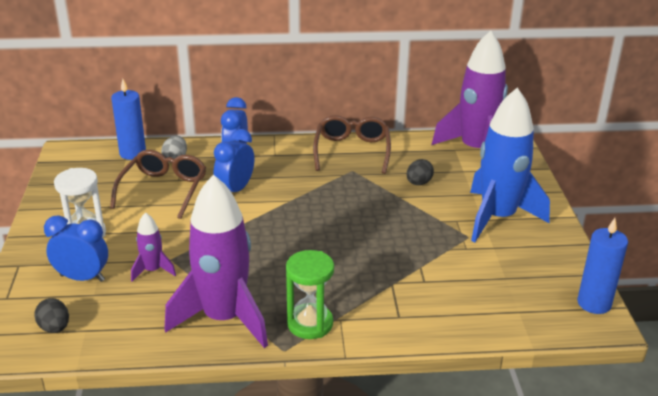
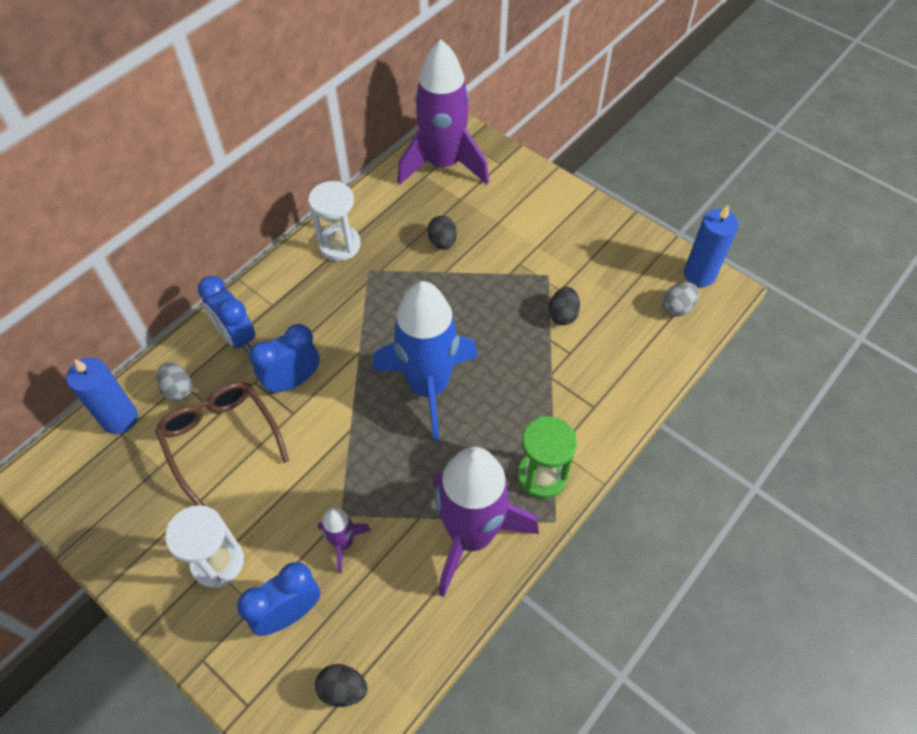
camera: 45 degrees left, 25 degrees up
blue clock [214,129,254,192] -> blue clock turned 75 degrees clockwise [249,324,320,394]
brown glasses [313,115,391,174] -> white hourglass [308,181,361,261]
blue rocket [470,87,550,242] -> blue rocket moved to [373,281,478,442]
none -> black egg [549,287,580,325]
none -> grey egg [662,282,699,317]

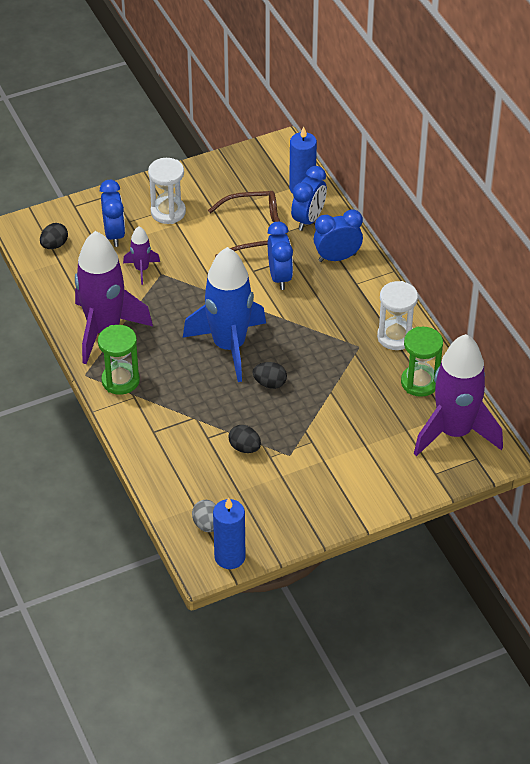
camera: 115 degrees right, 10 degrees down
grey egg [156,362,193,402] -> blue clock [291,166,327,231]
black egg [428,216,457,250] -> black egg moved to [253,362,287,389]
none -> green hourglass [401,327,443,397]

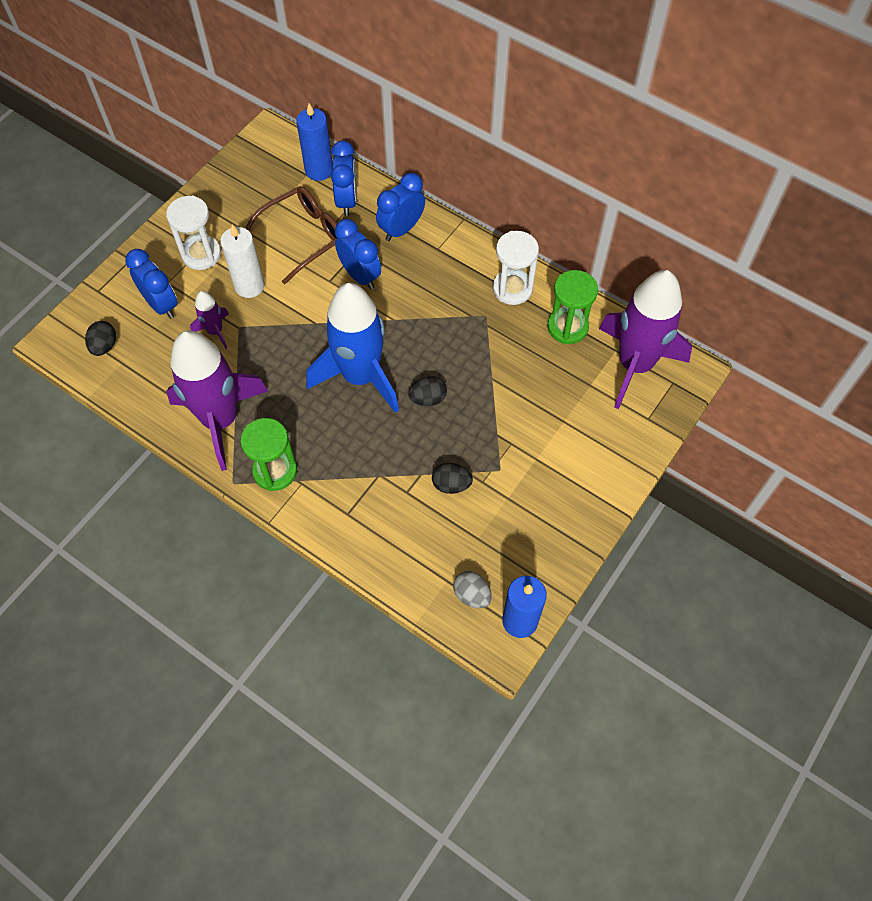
camera: 30 degrees left, 15 degrees up
none -> white candle [220,225,265,298]

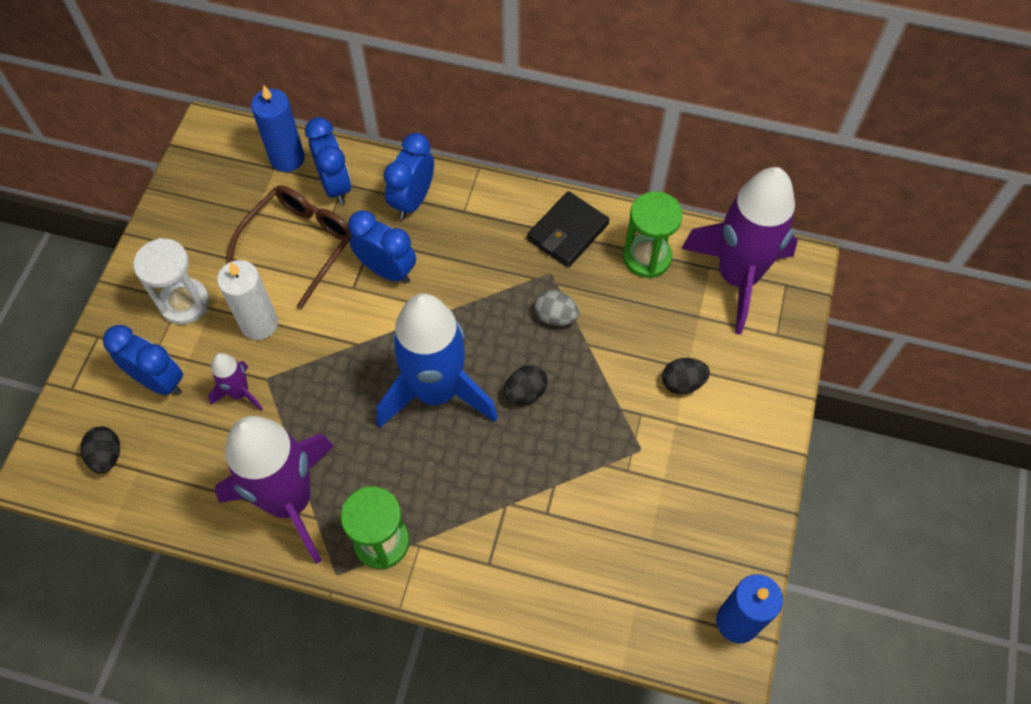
camera: 20 degrees left, 0 degrees up
black egg [432,463,473,494] -> black egg moved to [662,358,710,394]
grey egg [453,571,492,608] -> grey egg moved to [534,290,579,326]
white hourglass [493,231,539,305] -> black wallet [527,191,610,267]

